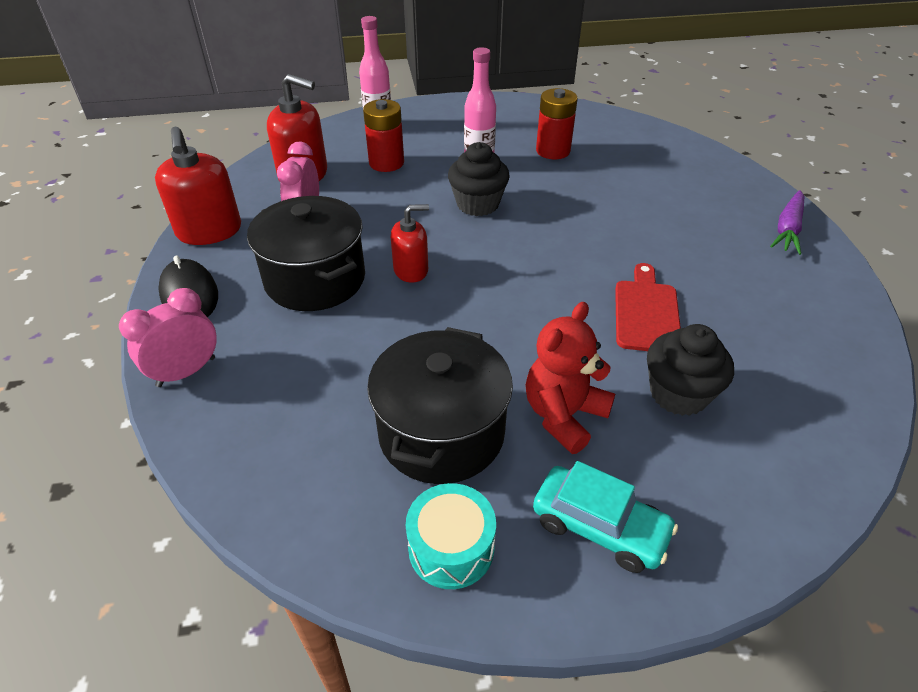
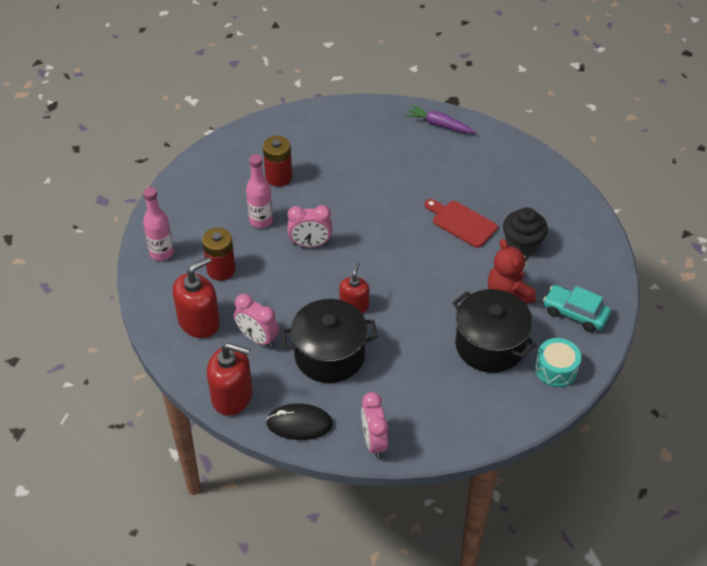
camera: 60 degrees left, 5 degrees up
black cupcake [448,142,510,216] -> pink clock [288,205,332,248]
turquoise car [533,461,678,573] -> turquoise car turned 120 degrees counterclockwise [543,285,611,332]
purple carrot [770,190,804,255] -> purple carrot turned 150 degrees clockwise [405,105,475,133]

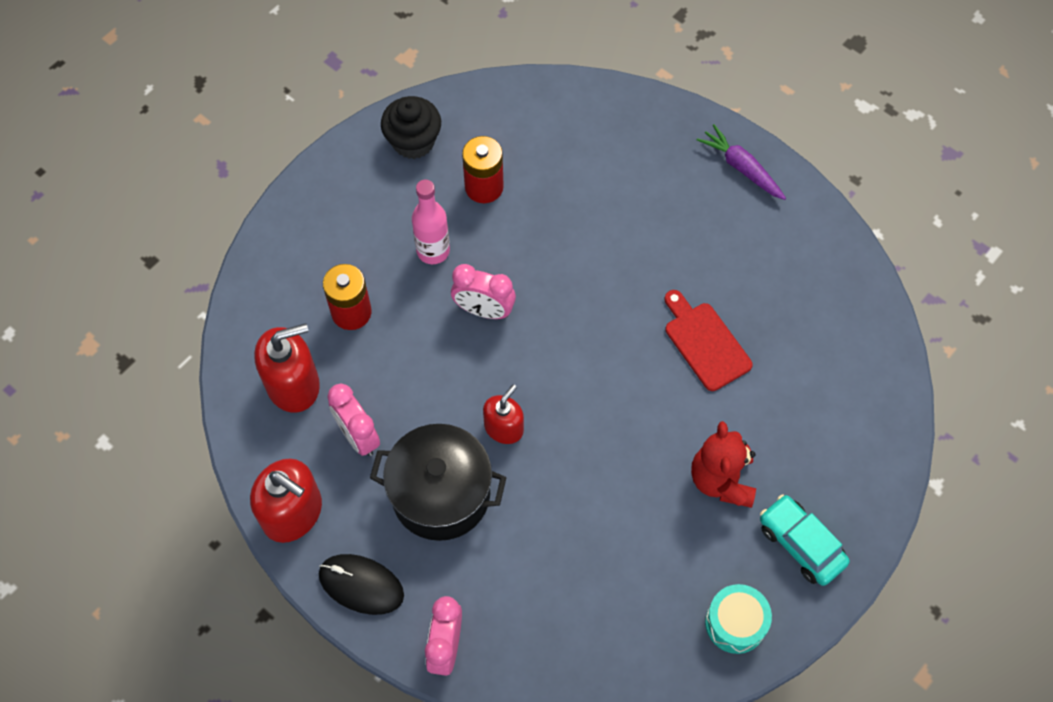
camera: 20 degrees right, 15 degrees up
pink bottle [143,187,174,261] -> none
black pot [452,289,536,373] -> none
black cupcake [503,207,548,255] -> black cupcake moved to [381,96,441,159]

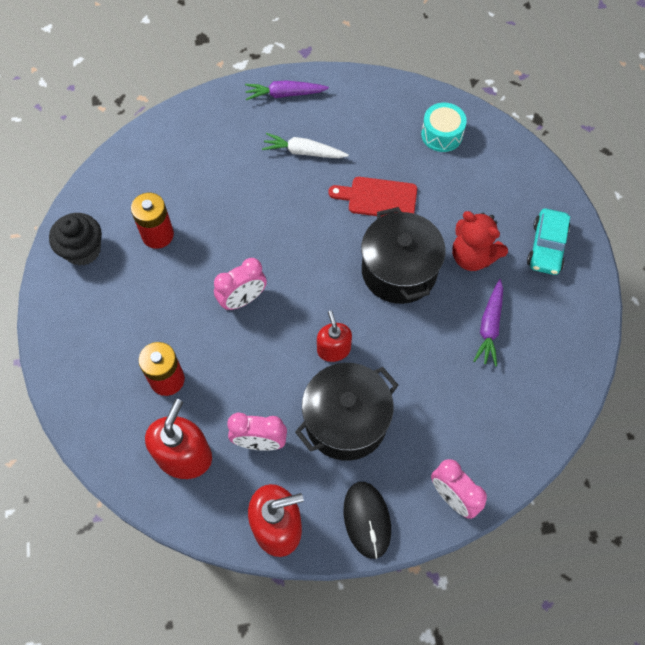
camera: 50 degrees left, 0 degrees up
black mouse [319,554,404,615] -> black mouse turned 75 degrees counterclockwise [344,482,391,559]
pink bottle [412,179,450,264] -> none
turquoise drum [705,584,772,654] -> turquoise drum moved to [421,103,467,152]
turquoise car [760,494,850,586] -> turquoise car turned 75 degrees counterclockwise [527,209,570,275]
none -> white carrot [262,133,349,158]
none -> black pot [361,207,446,304]
none -> purple carrot [473,279,503,367]

